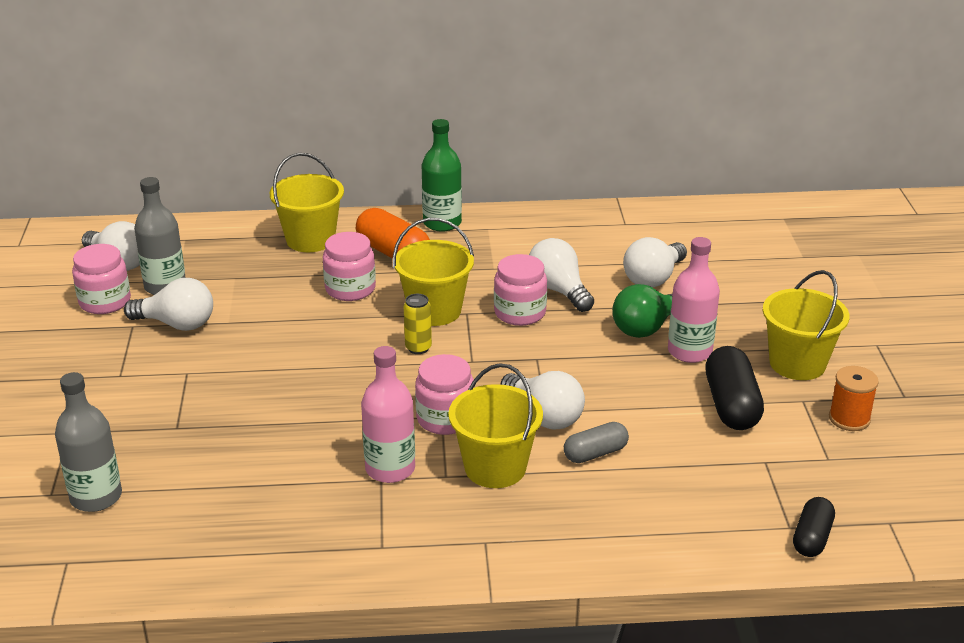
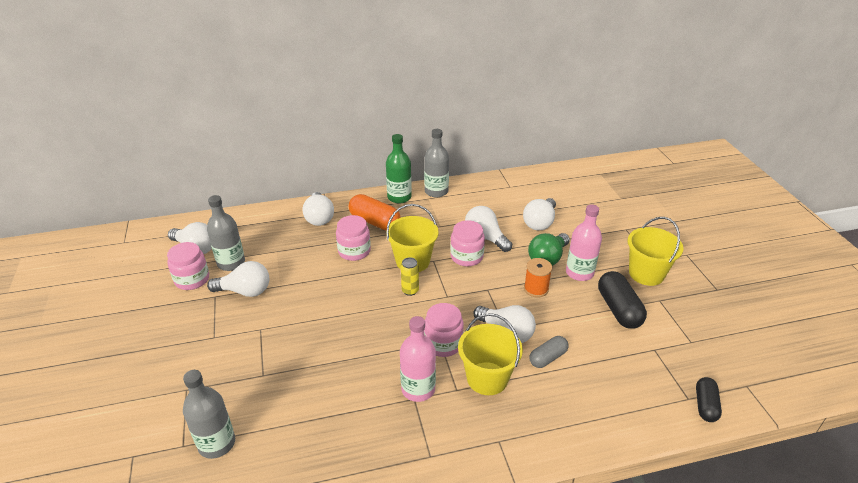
camera: 10 degrees left, 5 degrees up
yellow bucket [270,153,344,252] -> white light bulb [302,192,334,226]
orange spool [829,366,879,431] -> orange spool moved to [524,258,552,298]
none -> grey bottle [424,129,449,198]

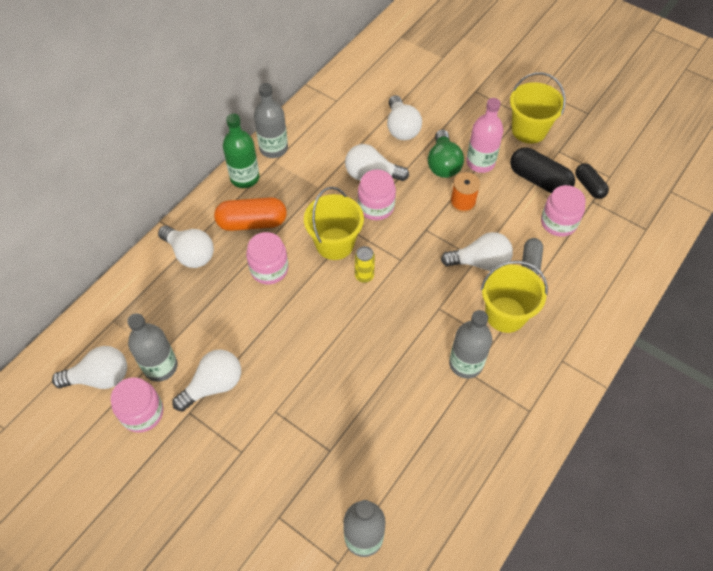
camera: 40 degrees left, 20 degrees up
pink bottle [400,316,436,402] -> grey bottle [449,310,492,379]
pink jar [424,303,464,357] -> pink jar moved to [541,185,586,237]
black capsule [696,377,722,422] -> black capsule moved to [575,163,609,199]

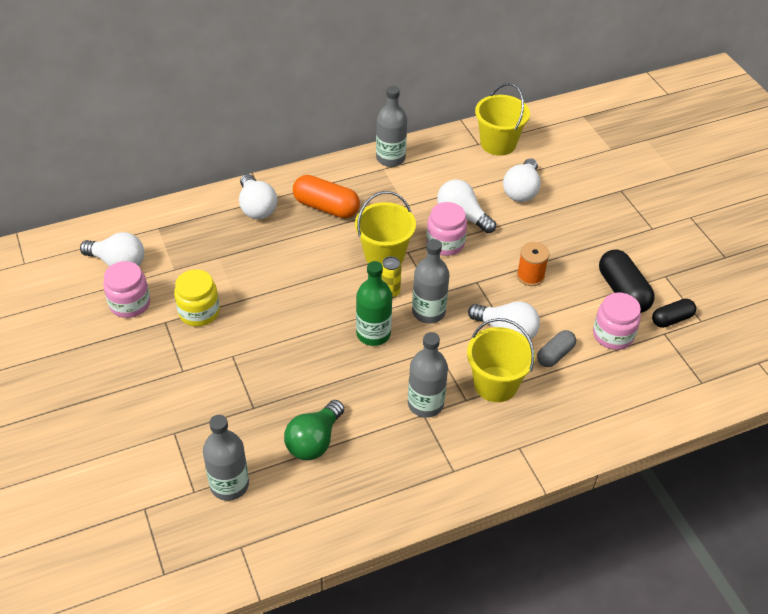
camera: 30 degrees right, 10 degrees down
grey bottle [127,313,178,382] -> grey bottle moved to [412,239,449,323]
white light bulb [172,349,241,412] -> yellow jar [174,269,220,326]
green bottle [223,114,260,188] -> green bottle moved to [356,261,392,346]
pink jar [246,232,288,284] -> none
green light bulb [428,129,464,178] -> green light bulb moved to [284,400,344,460]
pink bottle [466,98,503,173] -> none
yellow bucket [510,72,566,144] -> yellow bucket moved to [475,83,530,156]
black capsule [575,163,609,199] -> black capsule turned 60 degrees clockwise [652,299,696,328]

